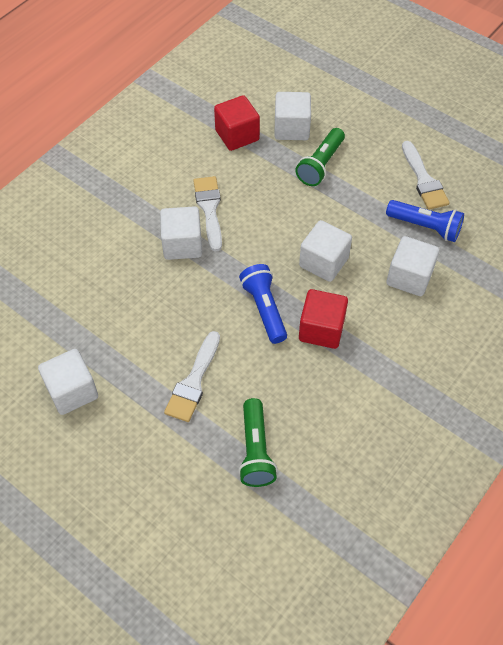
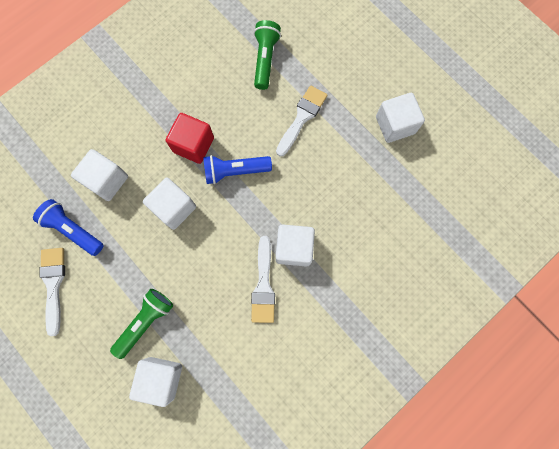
camera: 170 degrees left, 20 degrees up
red cube [214,95,260,151] -> none
blue flashlight [239,264,287,344] -> blue flashlight turned 90 degrees clockwise [203,155,272,184]

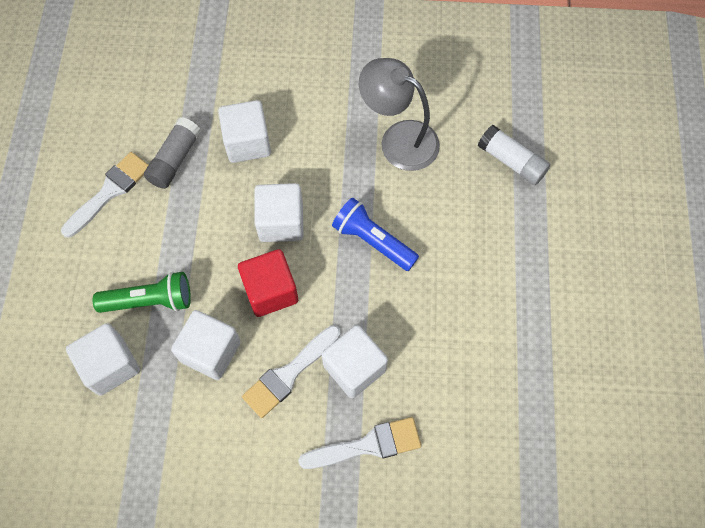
camera: 45 degrees right, 10 degrees down
blue flashlight [33,199,104,256] -> grey glue stick [144,117,201,189]
red cube [166,113,214,164] -> red cube moved to [238,249,298,317]
green flashlight [254,20,281,90] -> white glue stick [478,125,551,185]
white brush [276,85,327,157] -> white brush moved to [298,417,421,469]
white cube [376,93,425,143] -> white cube moved to [171,310,241,380]
none -> grey lamp [359,58,440,171]

